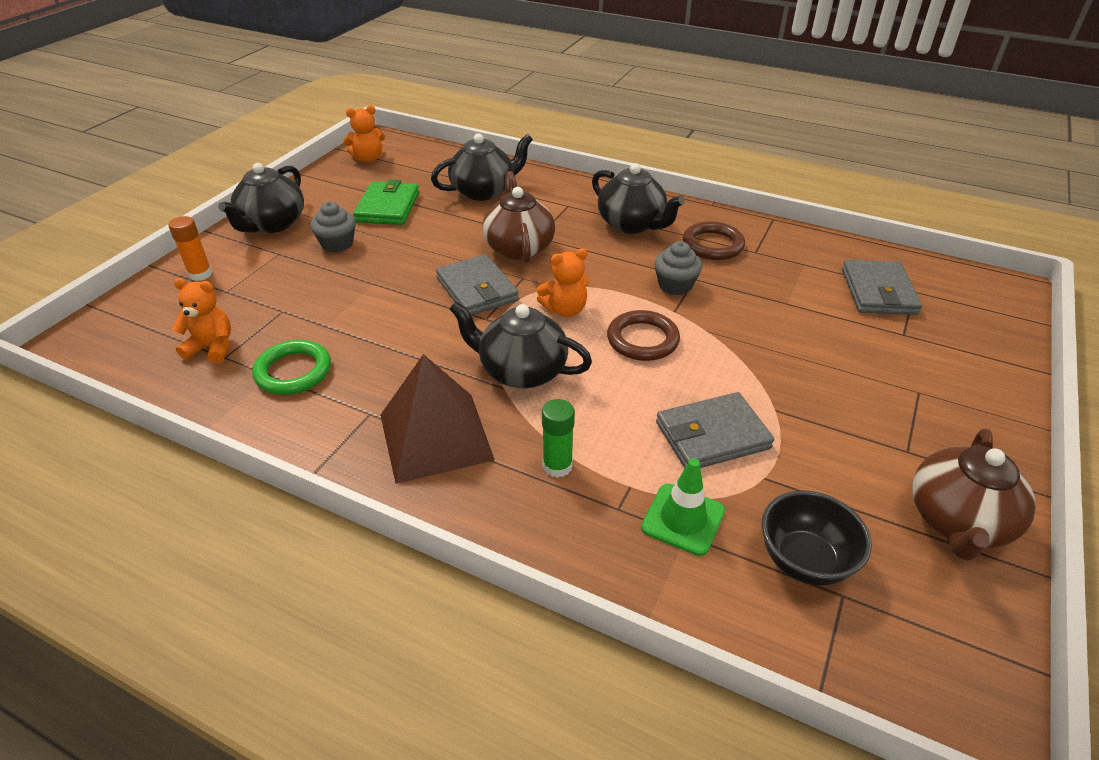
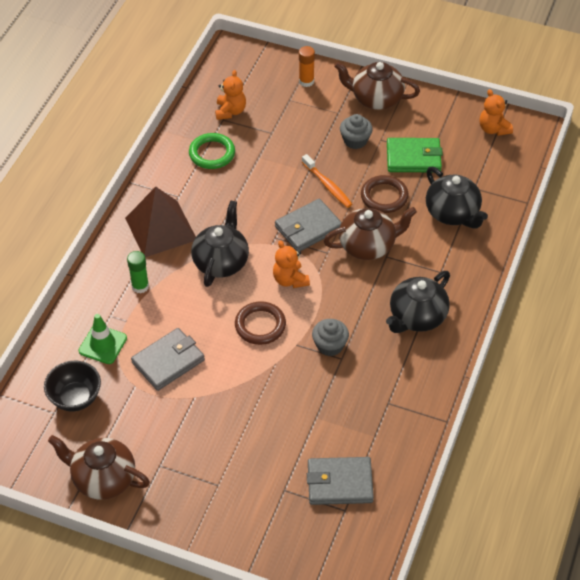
camera: 85 degrees right, 10 degrees up
black teapot [218,163,304,233] -> brown teapot [334,62,420,110]
grey wallet [656,392,774,468] -> grey wallet turned 75 degrees clockwise [131,328,205,391]
brown ring [683,221,745,260] -> brown ring moved to [361,175,409,213]
none -> orange toothbrush [302,154,352,208]

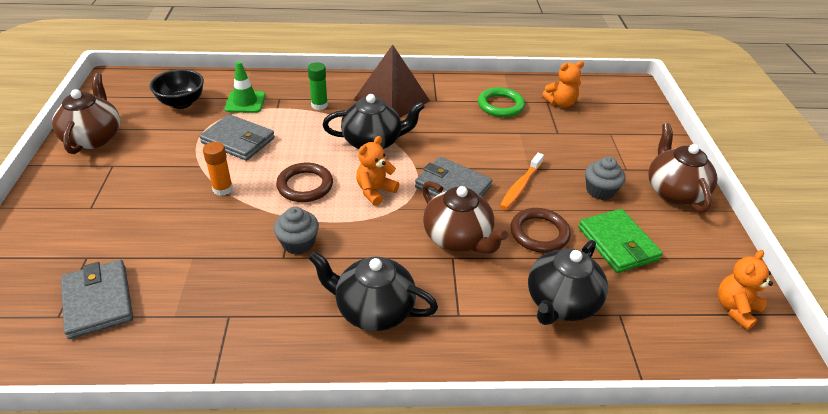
camera: 65 degrees right, 10 degrees down
orange glue stick [299,46,315,87] -> orange glue stick moved to [203,142,233,196]

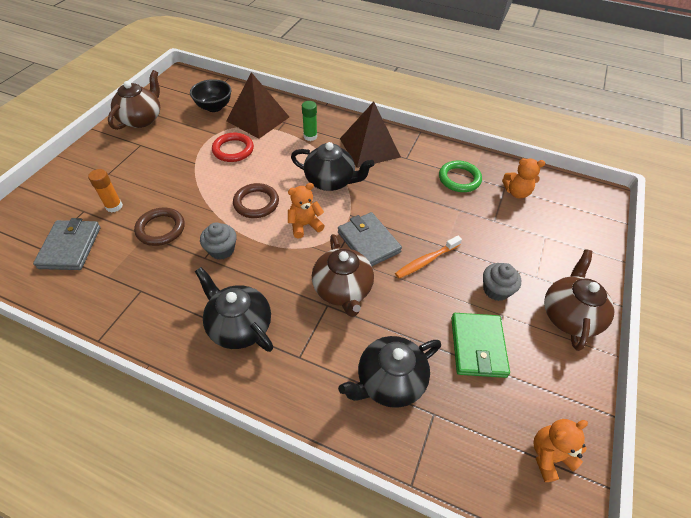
camera: 25 degrees right, 10 degrees up
grey wallet [199,114,275,161] -> red ring [212,133,254,162]
orange glue stick [203,142,233,196] -> orange glue stick moved to [88,169,123,213]
green traffic cone [224,61,265,113] -> brown pyramid [226,72,289,139]
brown ring [510,208,571,253] -> brown ring moved to [134,208,185,246]

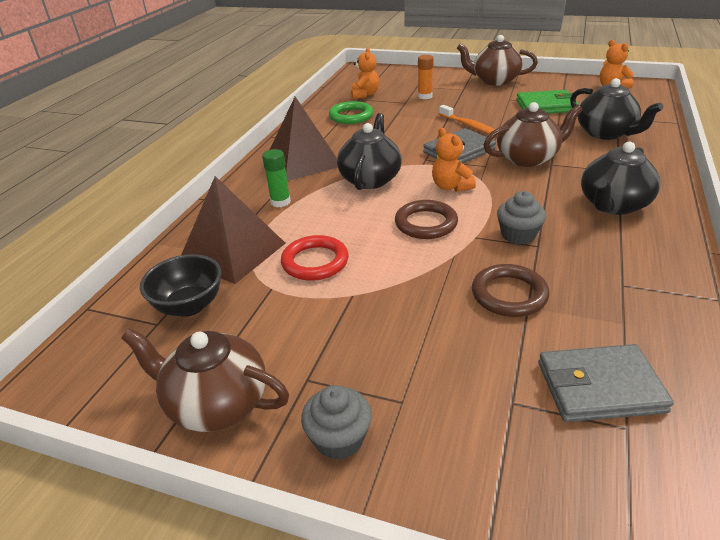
camera: 90 degrees left, 15 degrees down
orange glue stick [88,169,123,213] -> orange glue stick moved to [418,55,434,99]
grey cupcake [483,263,521,301] -> grey cupcake moved to [301,385,372,460]

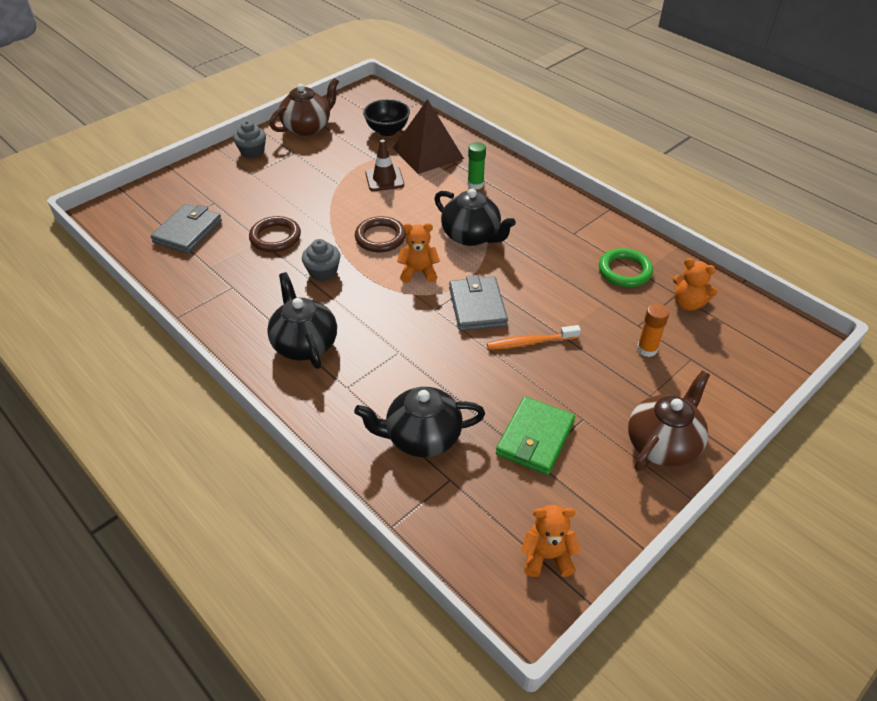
camera: 115 degrees right, 10 degrees up
brown pyramid [270,97,338,181] -> none
red ring [281,235,349,281] -> brown traffic cone [365,139,404,191]
brown teapot [484,102,583,167] -> none

